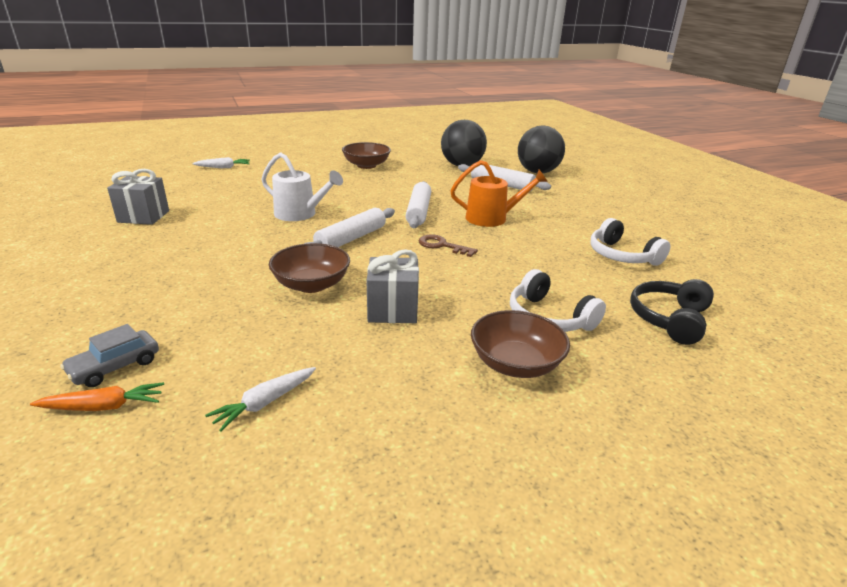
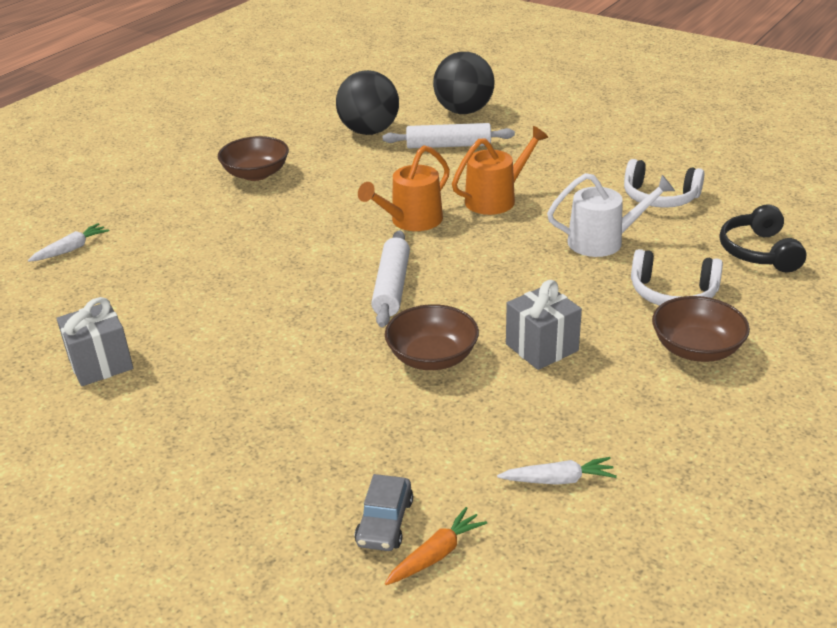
camera: 30 degrees left, 5 degrees up
white carrot [205,367,316,432] -> white carrot turned 105 degrees counterclockwise [497,457,617,485]
white watering can [261,152,343,221] -> white watering can moved to [547,173,675,257]
white rolling pin [406,181,431,228] -> orange watering can [358,145,450,231]
brown key [419,234,478,257] -> none

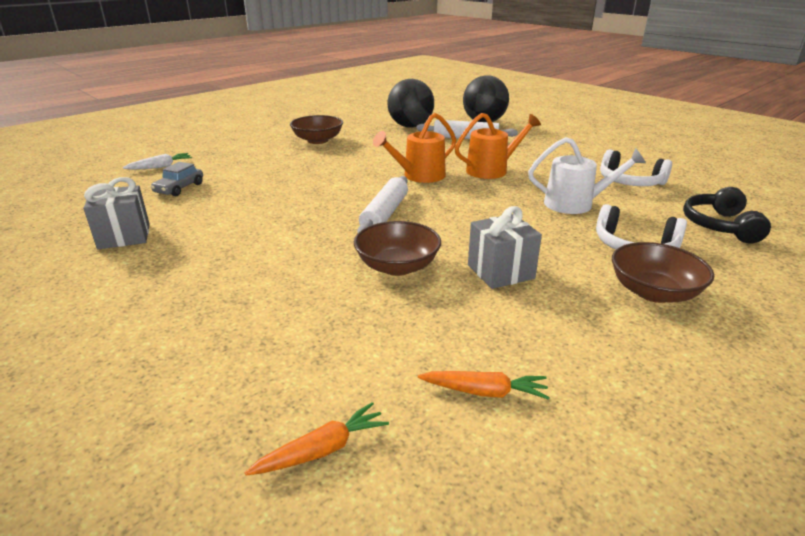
camera: 10 degrees right, 5 degrees down
grey car [355,474,413,551] -> grey car moved to [151,162,203,196]
white carrot [497,457,617,485] -> orange carrot [418,371,550,400]

